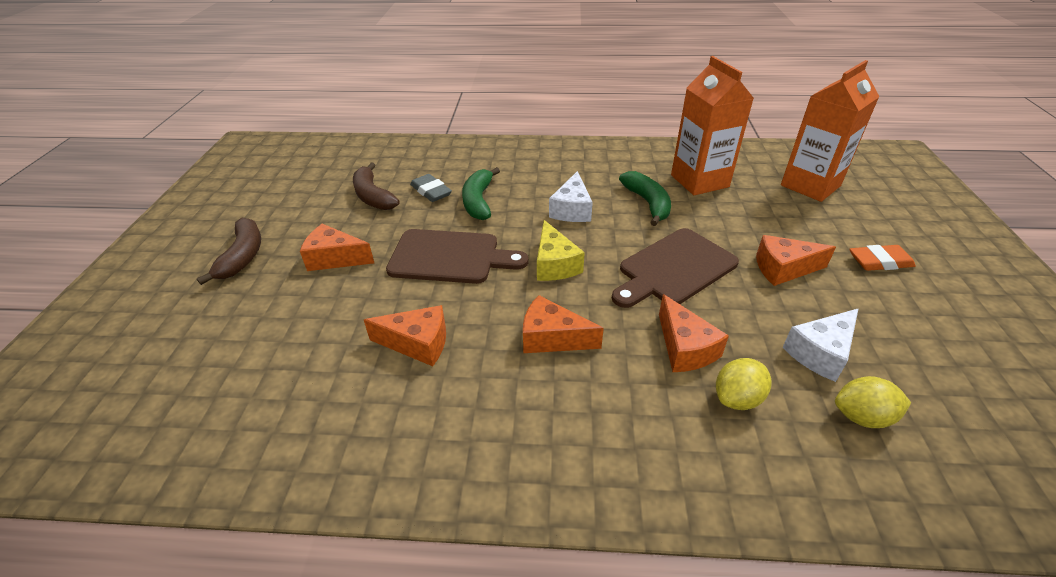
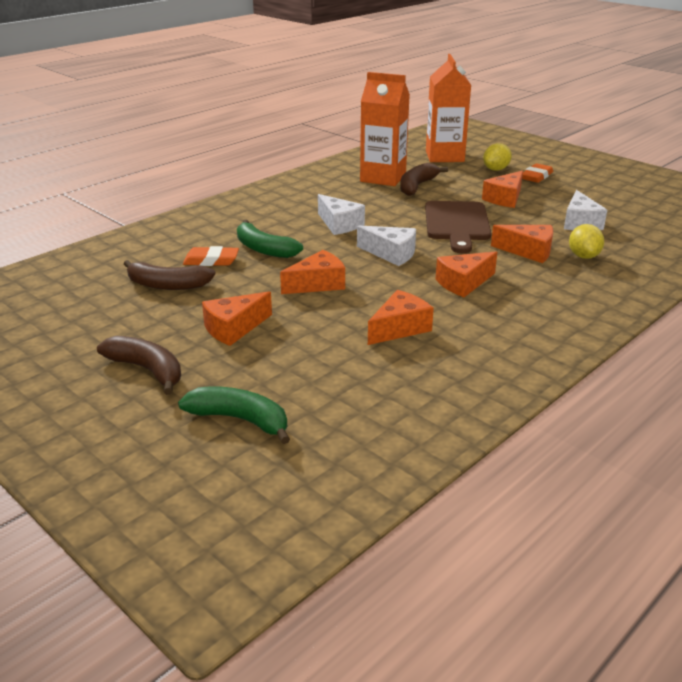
camera: 50 degrees left, 10 degrees down
brown cutting board [386,229,528,284] -> orange cheese [280,250,345,294]
grey eraser [410,174,452,202] -> orange eraser [183,246,239,266]
yellow cheese [537,220,585,281] -> white cheese [357,225,416,266]
green banana [619,171,671,226] -> green banana moved to [178,386,290,444]
yellow lemon [835,376,911,428] -> yellow lemon moved to [483,143,512,171]
none -> brown banana [400,163,448,196]

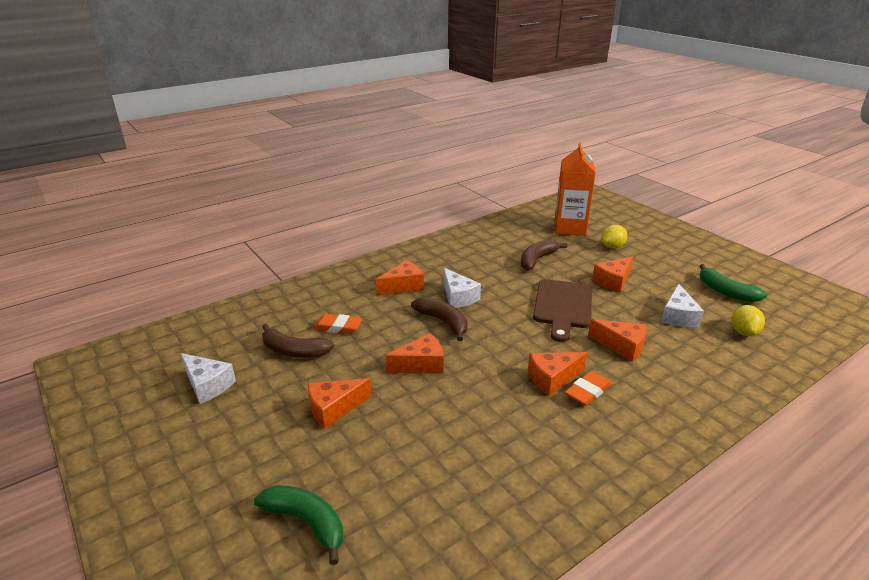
camera: 10 degrees right, 0 degrees up
brown banana [97,336,181,395] -> brown banana moved to [411,297,468,341]
green banana [237,220,303,258] -> green banana moved to [700,264,767,302]
white cheese [357,225,416,266] -> white cheese moved to [181,353,236,404]
orange carton [360,72,410,186] -> none
orange cheese [368,290,434,345] -> orange cheese moved to [376,260,424,295]
orange eraser [522,163,553,183] -> orange eraser moved to [565,371,611,406]
yellow lemon [569,224,604,259] -> yellow lemon moved to [732,305,765,336]

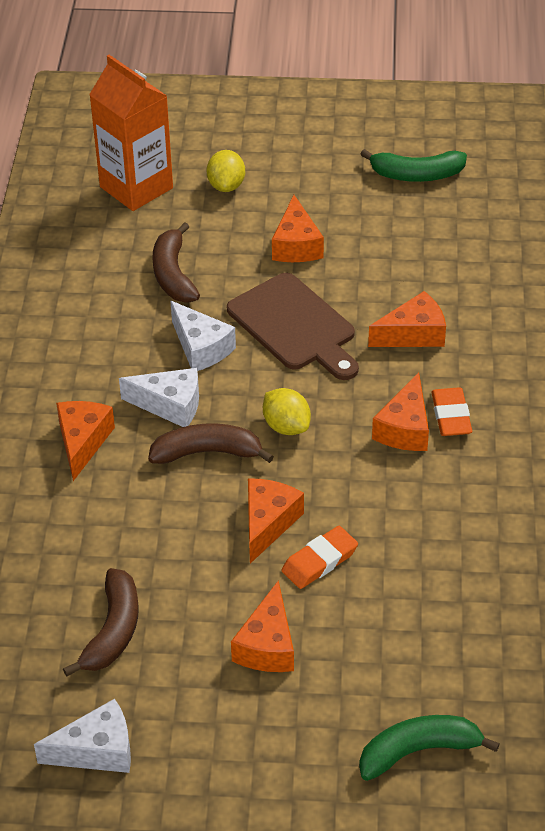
camera: 50 degrees left, 15 degrees up
brown banana [262,324,334,358] -> brown banana turned 45 degrees counterclockwise [63,568,139,677]
orange eraser [313,314,363,334] -> orange eraser moved to [282,526,358,589]
white cheese [661,284,704,328] -> white cheese moved to [170,301,236,371]
yellow lemon [732,305,765,336] -> yellow lemon moved to [263,388,311,435]

